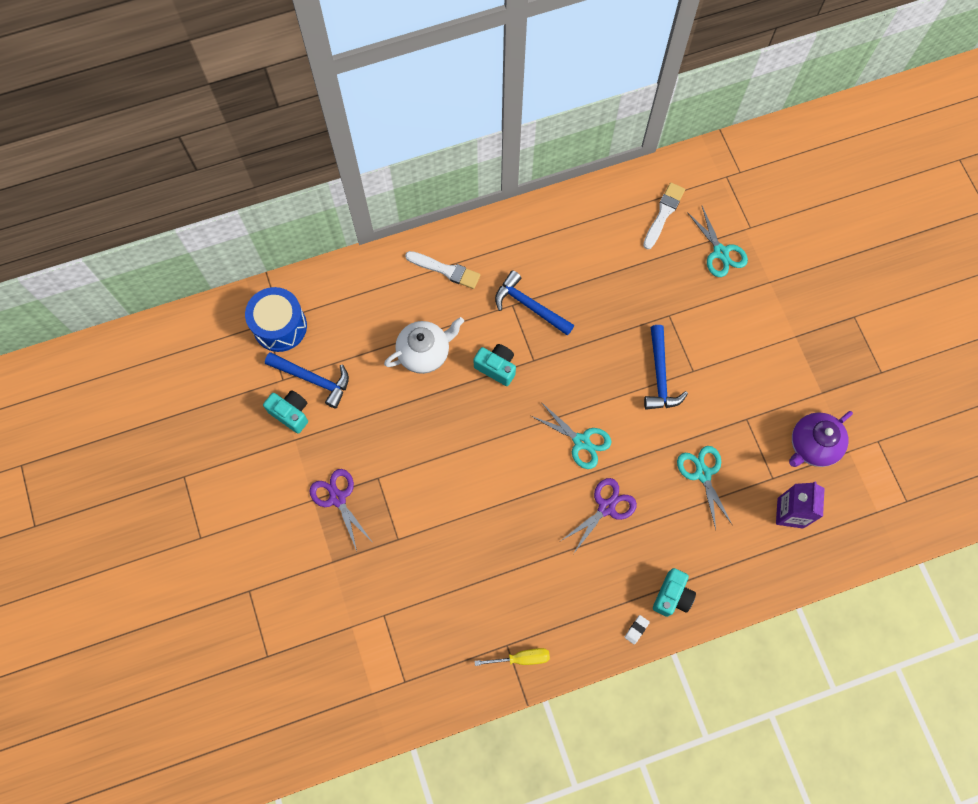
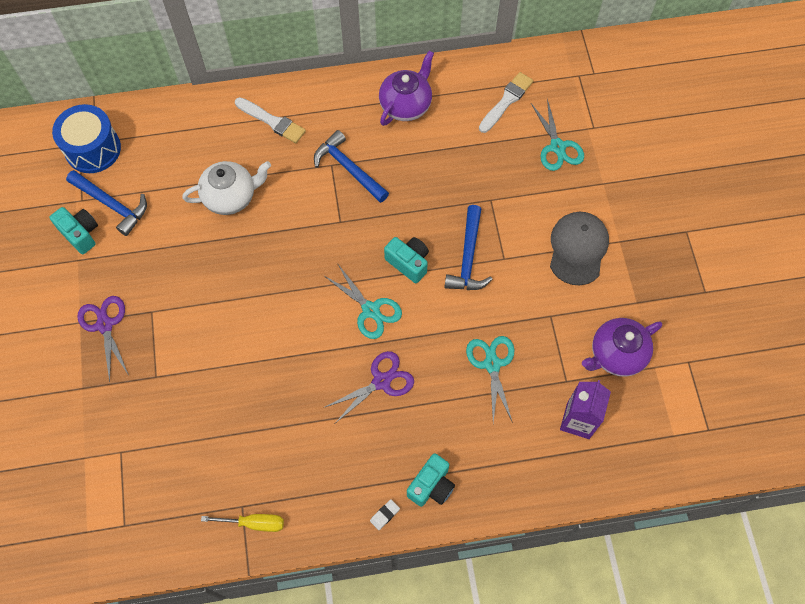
camera: 10 degrees right, 5 degrees down
turquoise camera [473,344,516,386] -> turquoise camera moved to [384,237,429,283]
none -> purple teapot [379,50,434,126]
none -> grey cap [550,212,609,285]

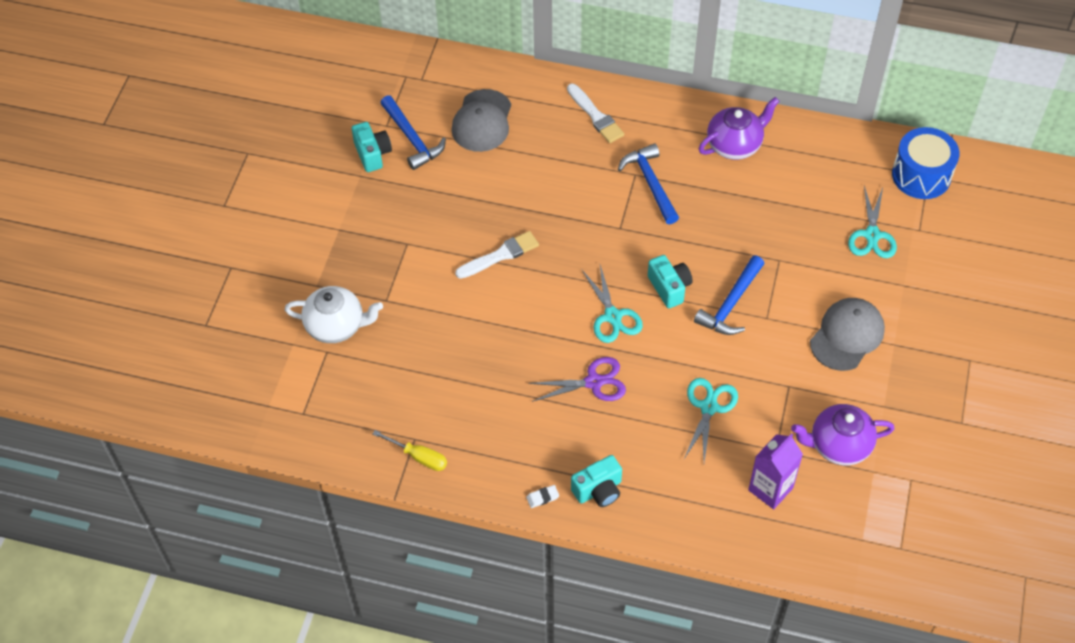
camera: 25 degrees right, 10 degrees down
blue drum [52,104,121,173] -> blue drum moved to [892,127,960,199]
purple scissors [77,296,129,382] -> none
white teapot [182,161,271,215] -> white teapot moved to [285,286,383,343]
white brush [479,72,533,133] -> white brush moved to [455,231,539,279]
none -> grey cap [451,89,511,152]

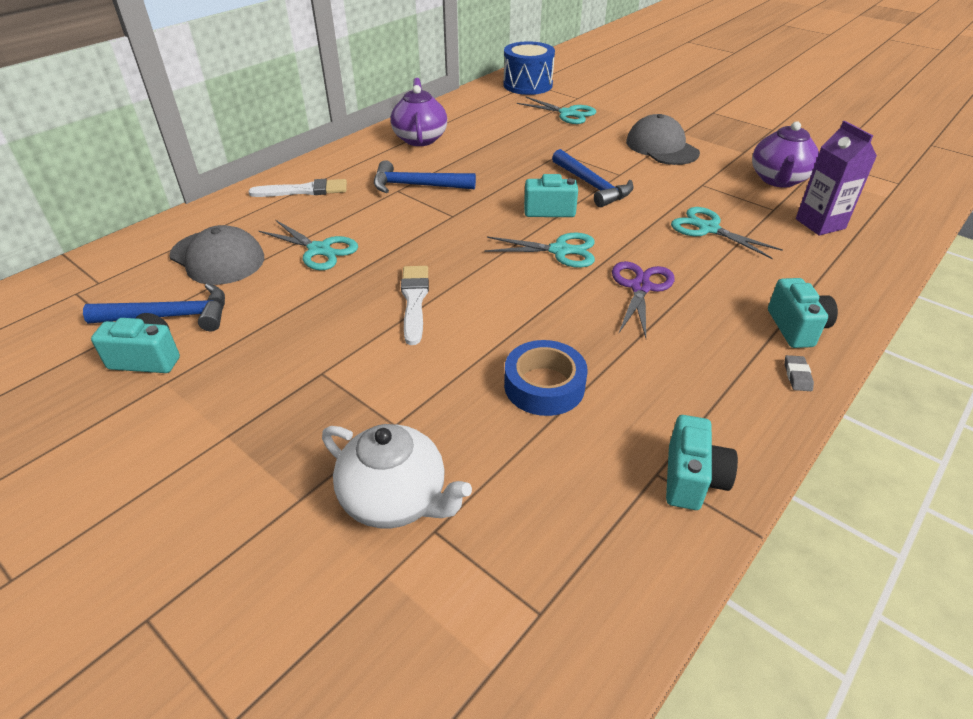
camera: 65 degrees left, 15 degrees down
white teapot [285,286,383,343] -> white teapot turned 90 degrees clockwise [322,424,472,528]
yellow screwdriver [373,430,447,471] -> turquoise camera [666,415,738,510]
white eraser [526,485,559,508] -> grey eraser [784,355,814,391]
none -> turquoise scissors [259,220,358,270]
none -> blue tape [504,340,588,416]

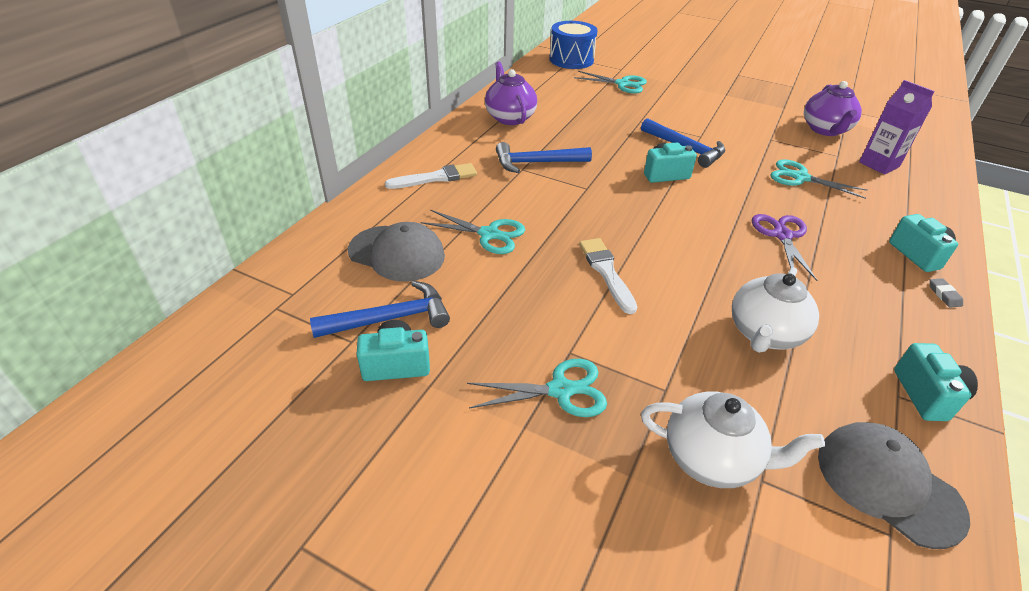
camera: 15 degrees left, 0 degrees up
turquoise scissors [484,232,595,268] -> turquoise scissors moved to [467,359,607,417]
blue tape [504,340,588,416] -> white teapot [732,267,819,353]
grey cap [626,114,700,165] -> grey cap moved to [818,422,970,549]

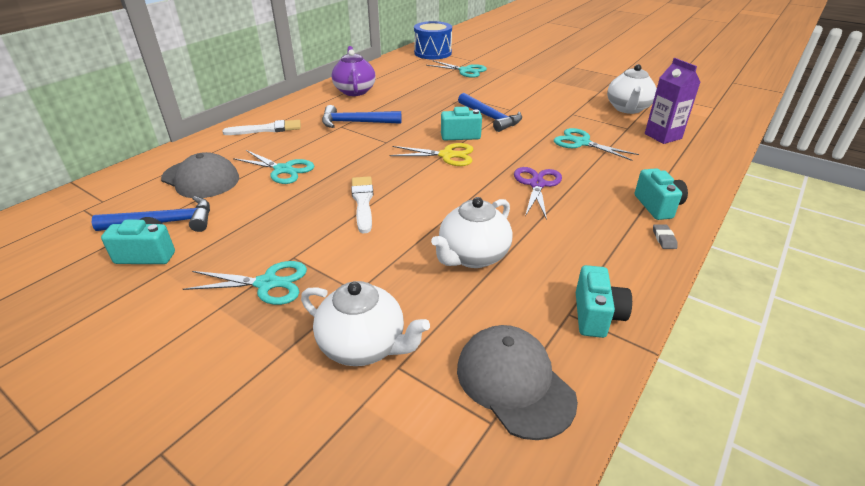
camera: 10 degrees right, 5 degrees down
purple teapot [804,81,862,136] -> white teapot [607,64,657,114]
none -> yellow scissors [390,143,473,166]

